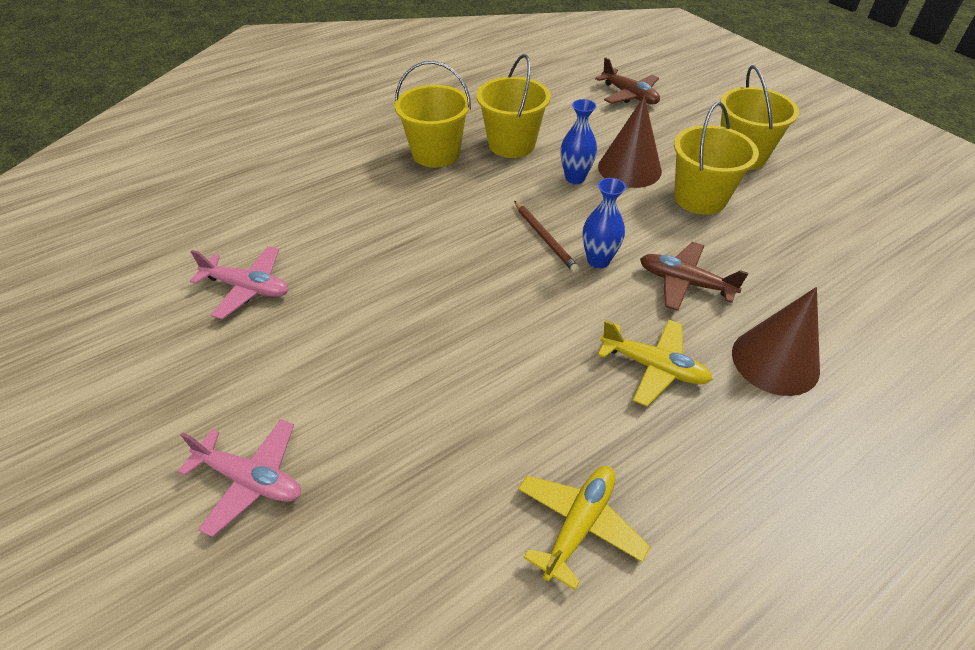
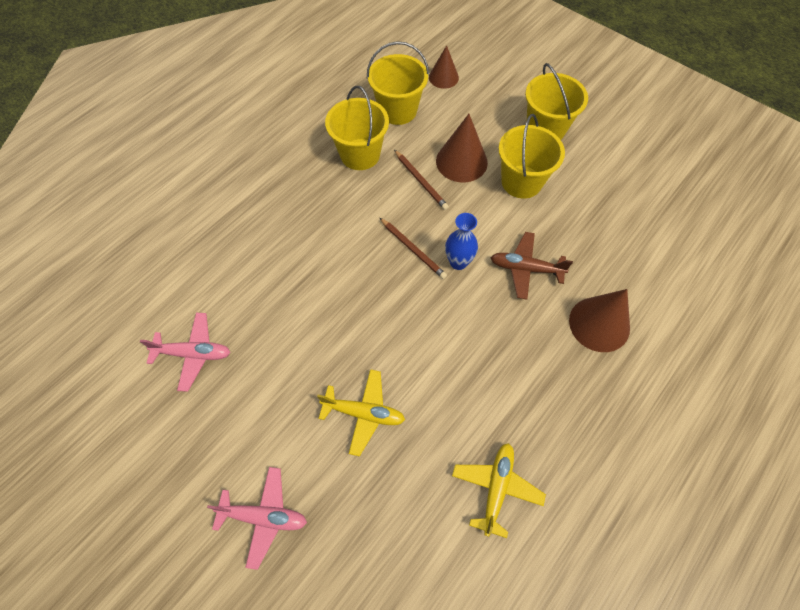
camera: 15 degrees left, 15 degrees up
yellow bucket [395,61,471,168] -> yellow bucket moved to [367,41,429,125]
blue vase [561,99,597,184] -> brown pencil [394,150,449,210]
brown plane [595,57,660,104] -> brown cone [429,45,459,89]
yellow plane [598,320,713,407] -> yellow plane moved to [317,369,405,457]

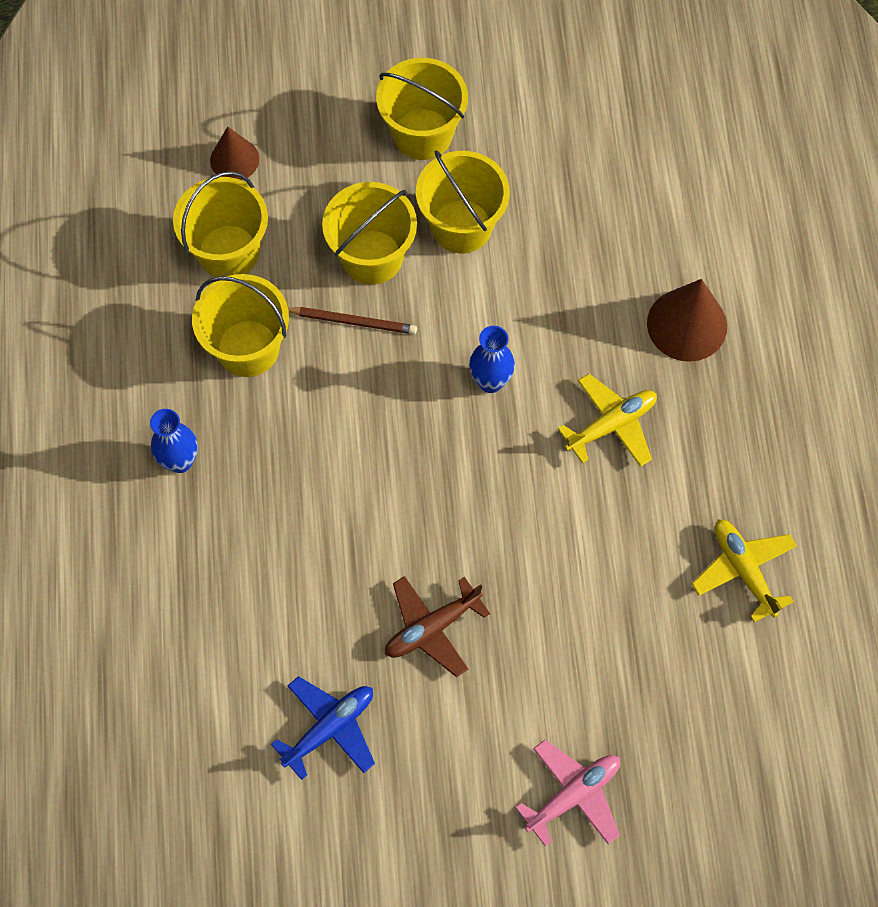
camera: 45 degrees left, 5 degrees up
pink plane [140,313,230,392] -> blue plane [271,676,375,780]
yellow plane [317,369,405,457] -> yellow plane moved to [557,374,657,467]
brown pencil [380,218,447,279] -> none
brown cone [436,114,488,182] -> yellow bucket [322,182,417,285]
brown plane [491,232,573,300] -> brown plane moved to [385,576,490,677]
none -> blue vase [150,409,198,473]

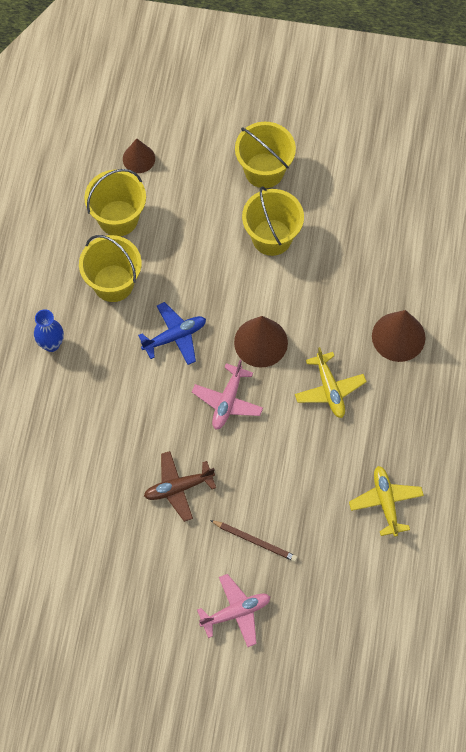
camera: 15 degrees right, 0 degrees up
blue plane [271,676,375,780] -> blue plane moved to [138,302,206,365]
brown pencil [288,307,417,334] -> brown pencil moved to [210,520,298,562]
yellow bucket [322,182,417,285] -> none
blue vase [469,326,515,393] -> brown cone [234,316,288,368]
yellow plane [557,374,657,467] -> yellow plane turned 90 degrees clockwise [295,347,367,418]
none -> pink plane [192,360,263,430]

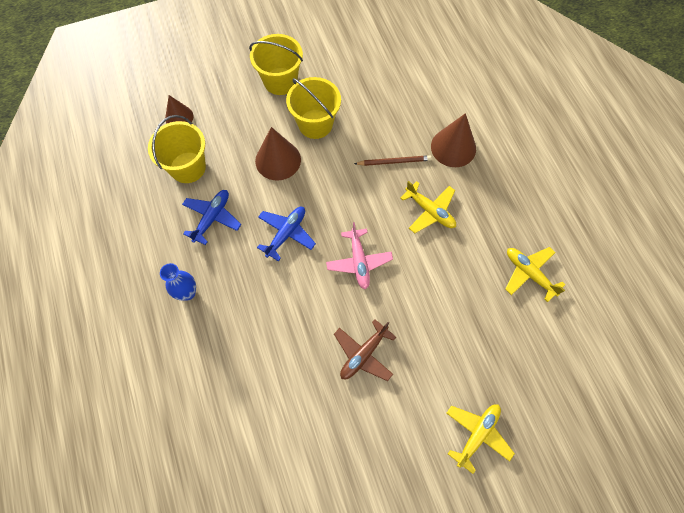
camera: 30 degrees left, 0 degrees up
yellow bucket [79,235,142,302] -> blue plane [182,190,241,245]
pink plane [197,574,270,647] -> yellow plane [446,404,515,474]
brown pencil [210,520,298,562] -> brown pencil moved to [354,155,432,166]
brown cone [234,316,288,368] -> brown cone moved to [255,127,301,181]

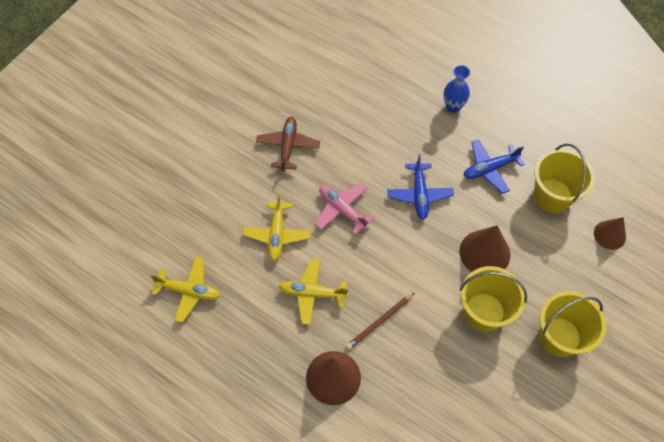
camera: 145 degrees right, 5 degrees down
blue plane [182,190,241,245] -> blue plane turned 75 degrees clockwise [464,139,525,194]
yellow plane [446,404,515,474] -> yellow plane moved to [243,193,311,261]

